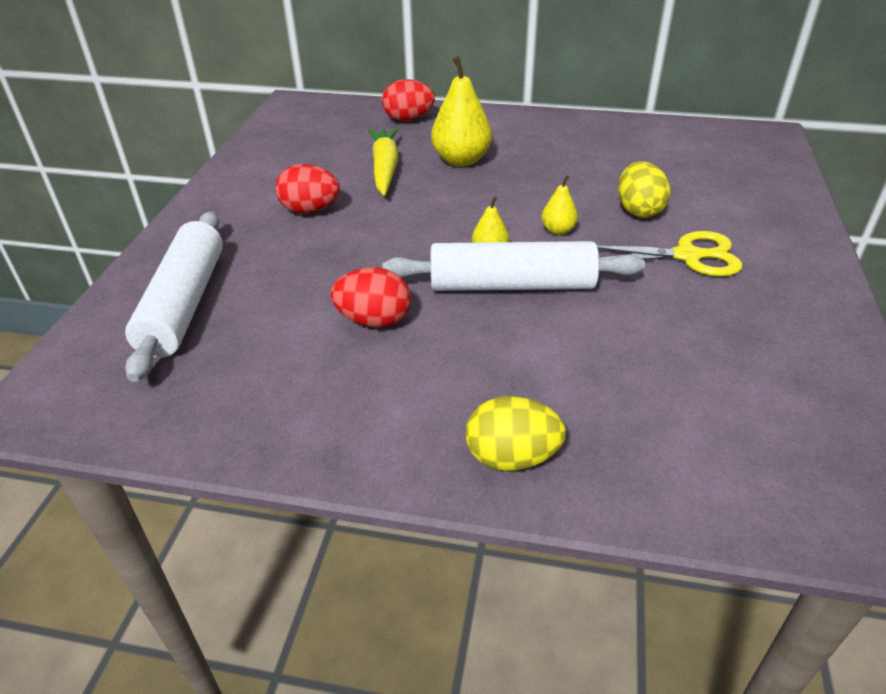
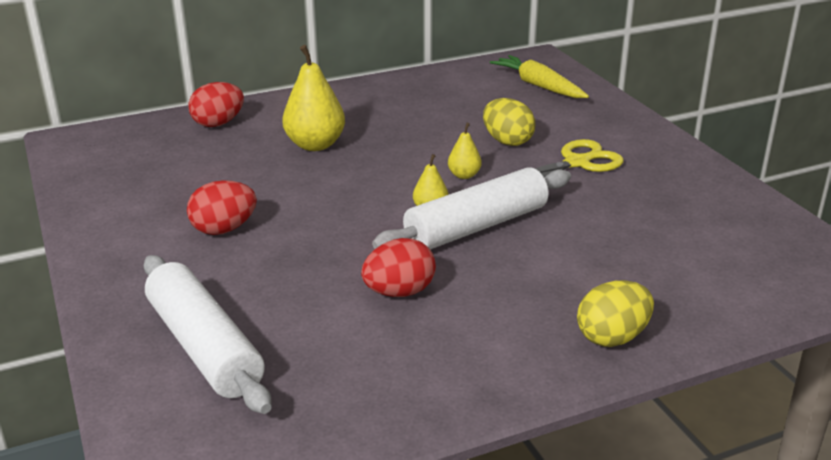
camera: 35 degrees left, 10 degrees down
yellow carrot [368,128,398,196] -> yellow carrot moved to [490,55,589,98]

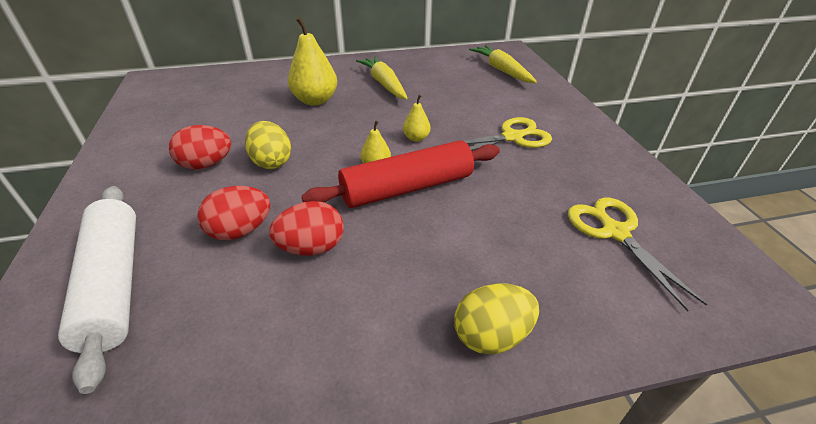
camera: 10 degrees right, 10 degrees up
red egg [188,82,244,127] -> red egg moved to [197,186,270,240]
white rolling pin [372,167,571,250] -> red rolling pin [301,140,500,208]
yellow egg [483,98,535,146] -> yellow egg moved to [245,121,291,169]
none -> yellow carrot [356,56,408,100]
none -> yellow scissors [568,197,707,311]

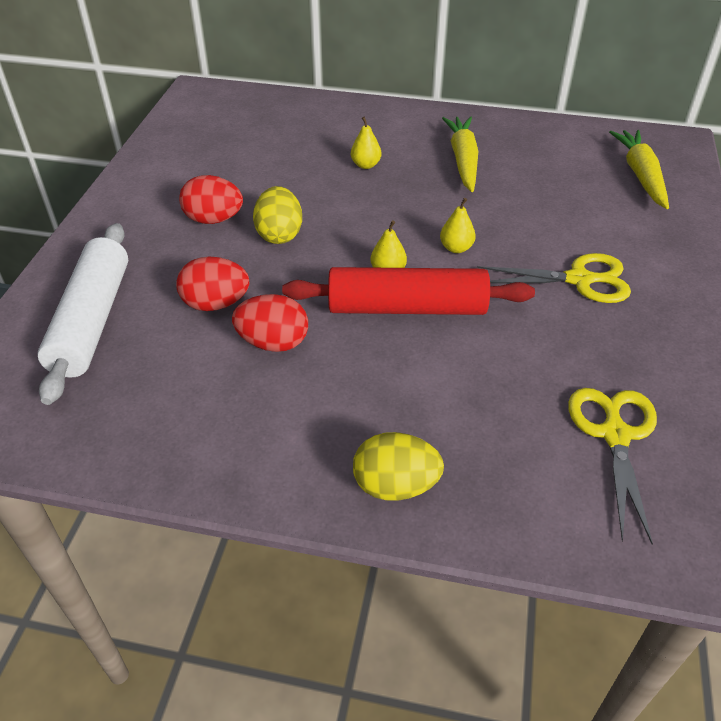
camera: 25 degrees right, 5 degrees up
yellow pear [288,17,337,106] -> yellow pear [351,116,382,169], size x0.51

